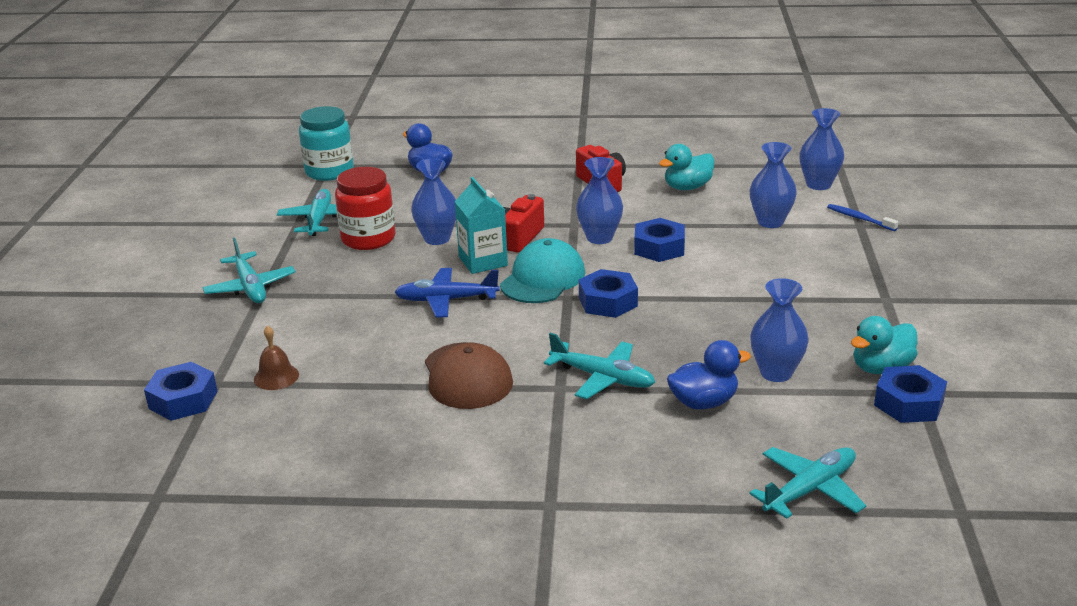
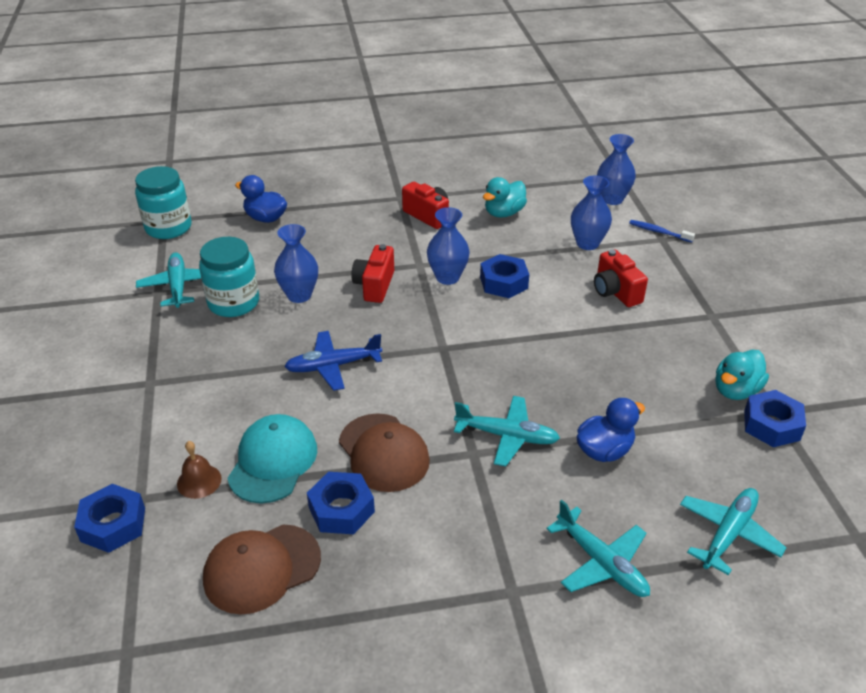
camera: 15 degrees left, 10 degrees up
turquoise plane [202,238,295,303] -> turquoise plane moved to [546,500,650,597]
red jar [335,167,395,250] -> turquoise jar [199,237,259,317]
turquoise carton [455,177,508,274] -> none
turquoise cap [500,238,585,303] -> turquoise cap moved to [227,414,317,504]
blue nut [579,269,638,318] -> blue nut moved to [307,472,375,534]
blue vase [750,278,809,382] -> none
none -> brown cap [203,525,321,615]
none -> red camera [594,249,648,307]

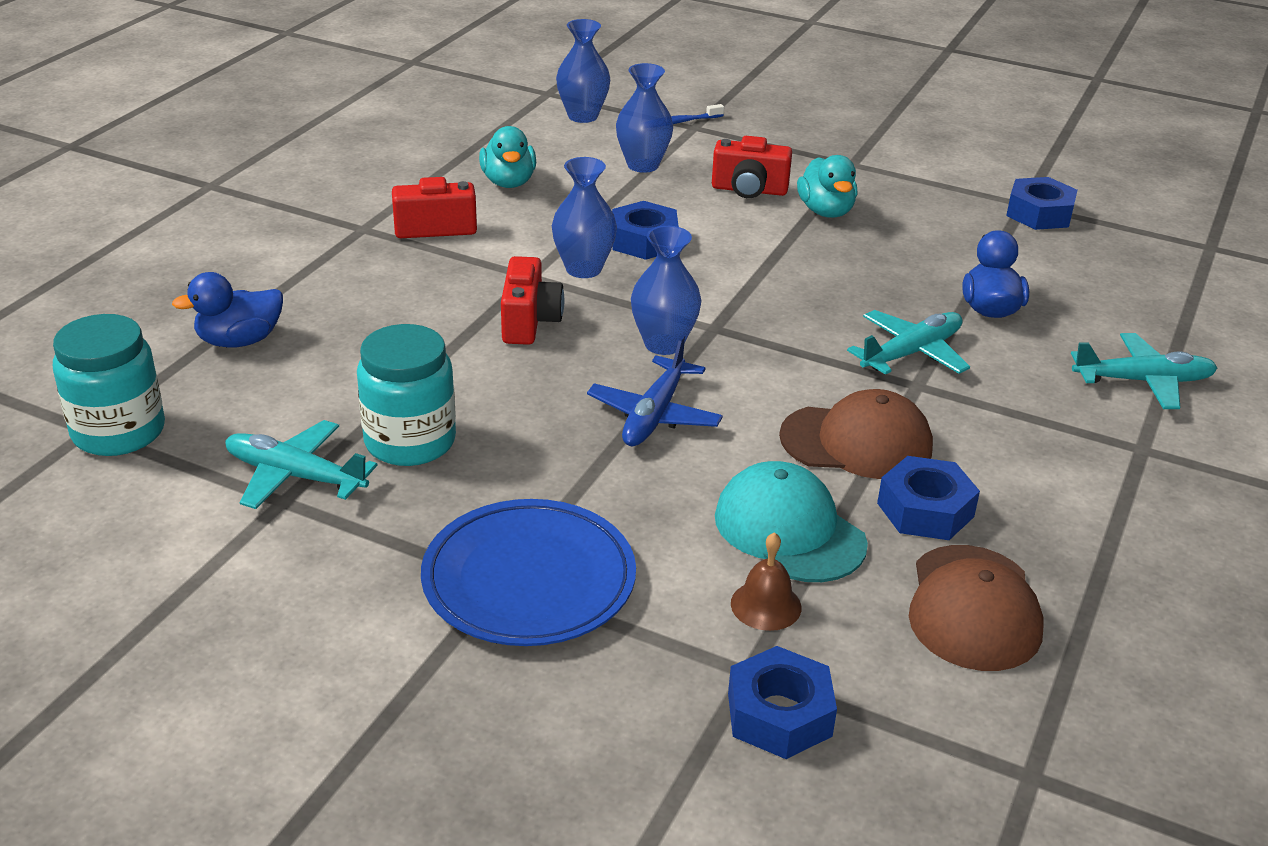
camera: 55 degrees left, 5 degrees down
blue vase [274,224,318,303] -> blue vase moved to [631,226,701,355]
red camera [351,244,394,303] -> red camera turned 135 degrees counterclockwise [501,256,564,345]
turquoise plane [680,488,786,575] -> none
turquoise duck [715,349,769,400] -> turquoise duck moved to [797,155,858,218]
none -> blue plate [421,499,636,646]

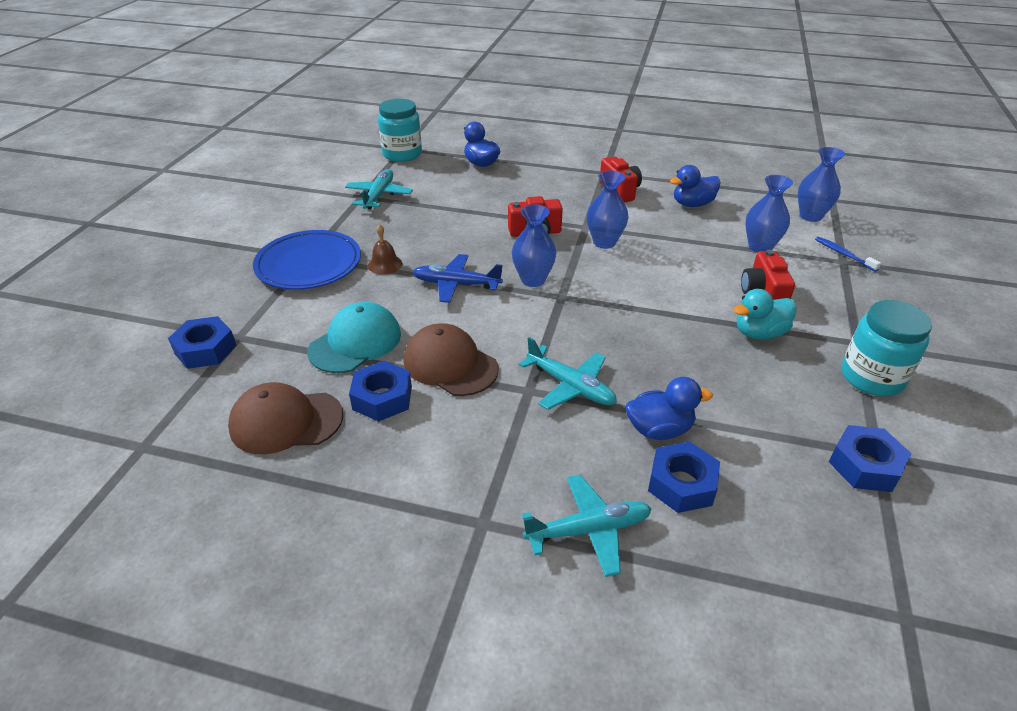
camera: 80 degrees right, 5 degrees up
turquoise jar [357,324,456,466] -> turquoise jar moved to [841,300,932,396]
turquoise duck [479,126,536,188] -> blue duck [670,165,721,207]
blue nut [612,201,679,260] -> blue nut moved to [648,442,720,513]
brown bell [731,532,801,631] -> brown bell moved to [368,224,402,275]
brown cap [779,389,933,479] -> brown cap turned 135 degrees clockwise [404,323,498,396]
turquoise plane [1071,333,1217,409] -> turquoise plane turned 90 degrees counterclockwise [522,475,652,577]

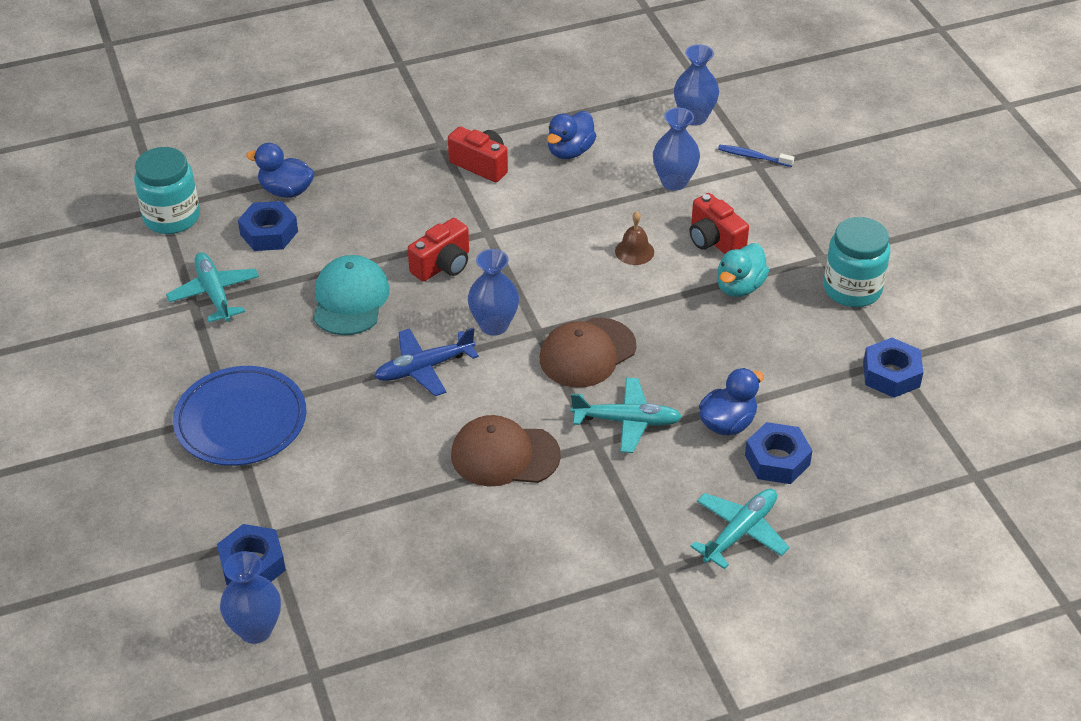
camera: 35 degrees left, 5 degrees up
brown cap [228,382,343,454] -> brown cap moved to [539,318,636,388]
turquoise cap [307,302,401,373] -> turquoise cap moved to [313,255,390,335]
blue nut [349,361,412,422] -> blue nut moved to [238,201,298,251]
brown bell [368,224,402,275] -> brown bell moved to [615,211,654,265]
blue vase [587,171,628,249] -> blue vase moved to [220,551,281,644]

